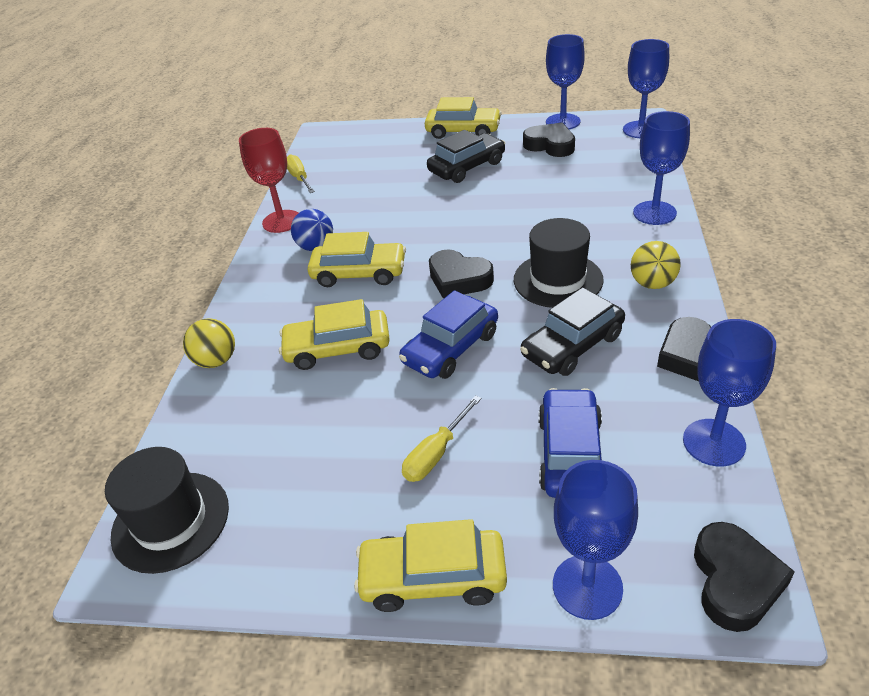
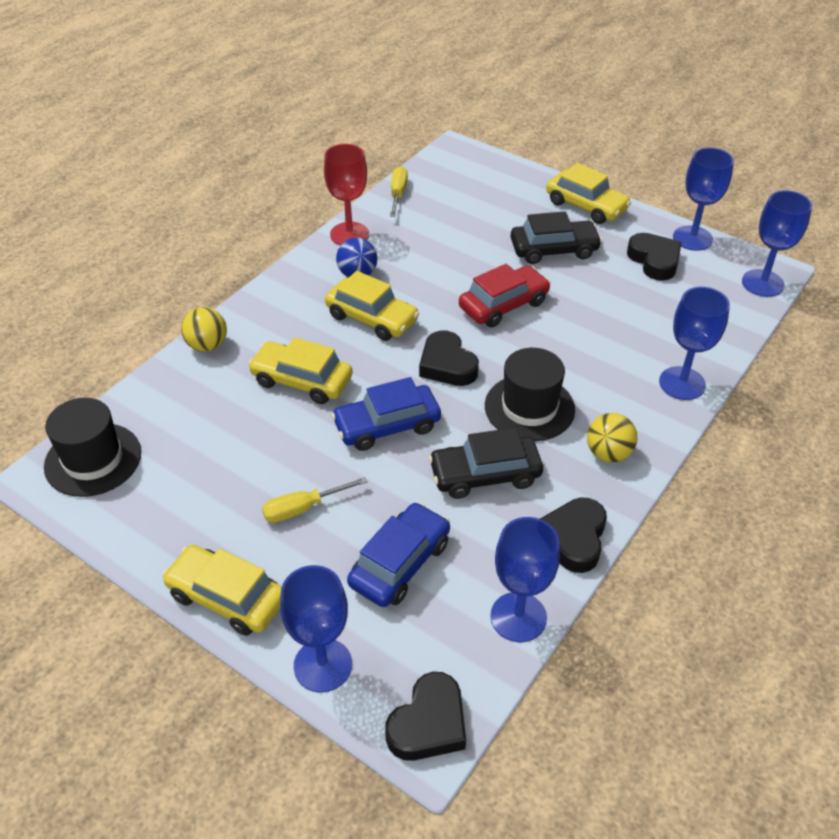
camera: 25 degrees right, 5 degrees up
none -> red car [459,264,551,327]

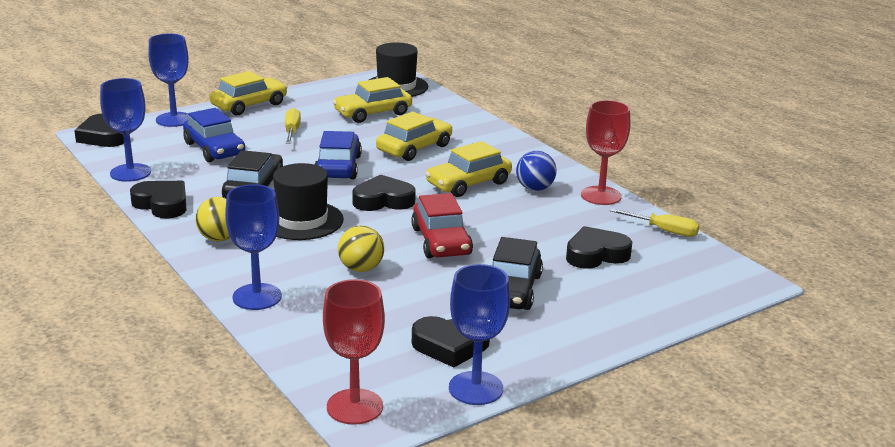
camera: 110 degrees right, 20 degrees down
yellow ball [181,307,227,352] -> yellow ball moved to [338,225,384,272]
yellow car [546,163,631,224] -> yellow car moved to [333,77,412,123]
blue goblet [742,190,812,297] -> red goblet [323,279,385,425]
none -> black heart [566,226,632,269]

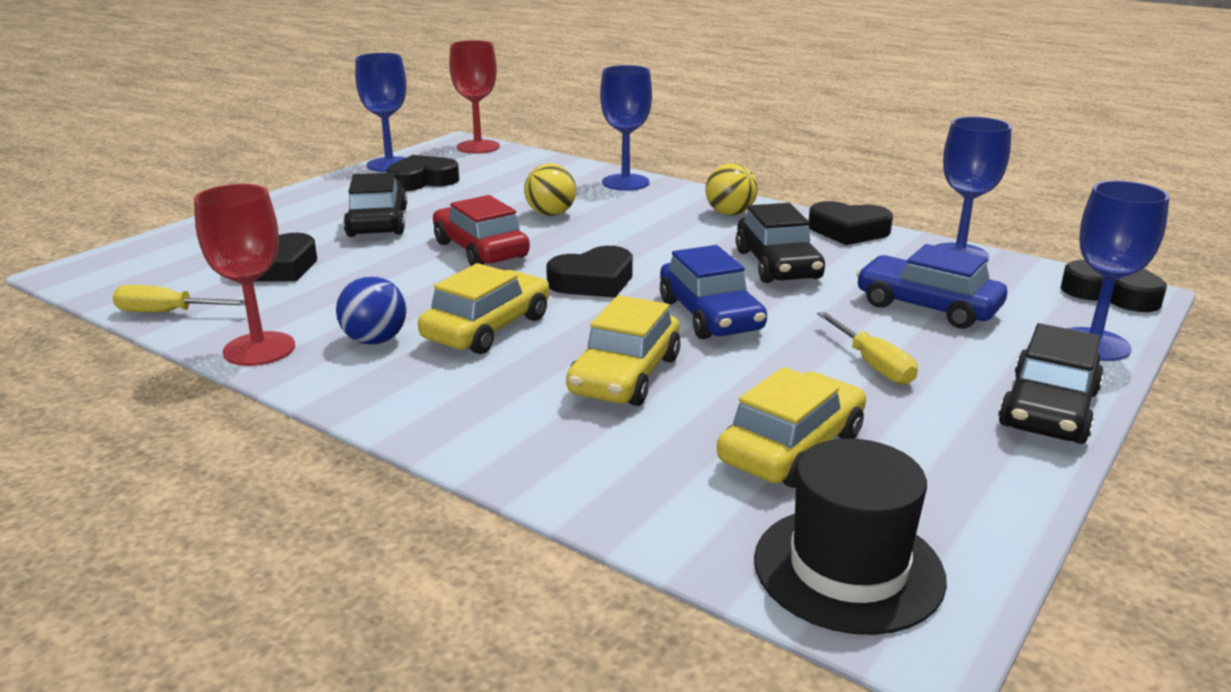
camera: 160 degrees right, 0 degrees up
yellow car [209,71,287,115] -> black car [998,323,1104,444]
black hat [273,163,344,240] -> none

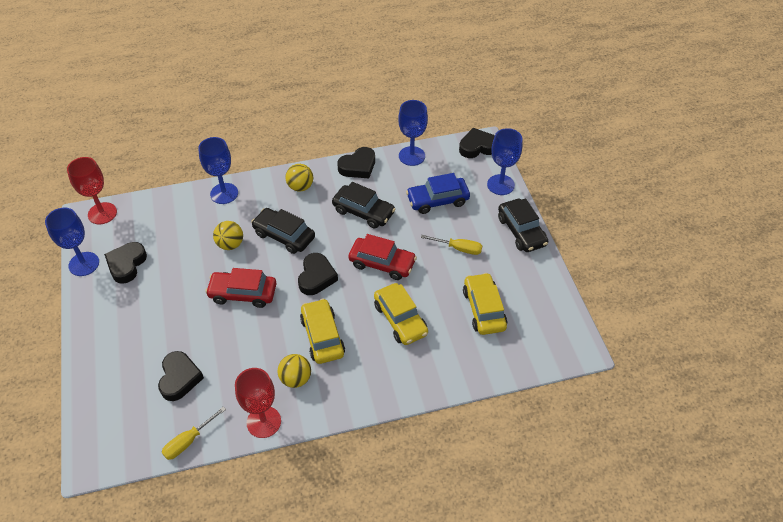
camera: 50 degrees left, 25 degrees up
blue ball [336,276,407,345] -> yellow ball [278,354,311,388]
black car [343,172,407,237] -> black car moved to [251,208,315,254]
blue car [660,245,767,339] -> red car [348,234,417,280]
black hat [754,439,947,635] -> none

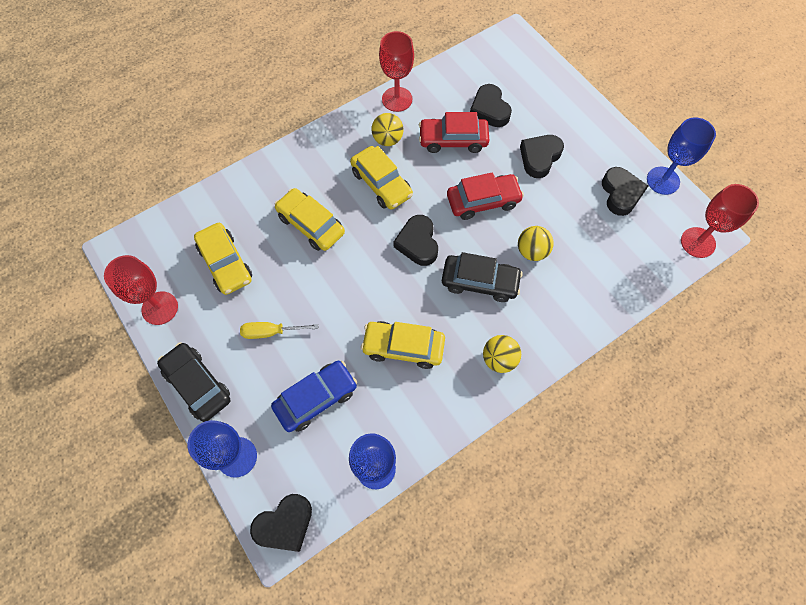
camera: 160 degrees right, 15 degrees up
yellow screwdriver [162,407,226,460] -> none
blue goblet [198,137,238,204] -> none
black car [332,182,395,228] -> yellow car [361,321,445,369]
black heart [337,147,375,178] -> black heart moved to [520,135,564,178]
red car [348,234,417,280] -> red car moved to [419,112,489,153]
none -> red goblet [104,255,178,325]

